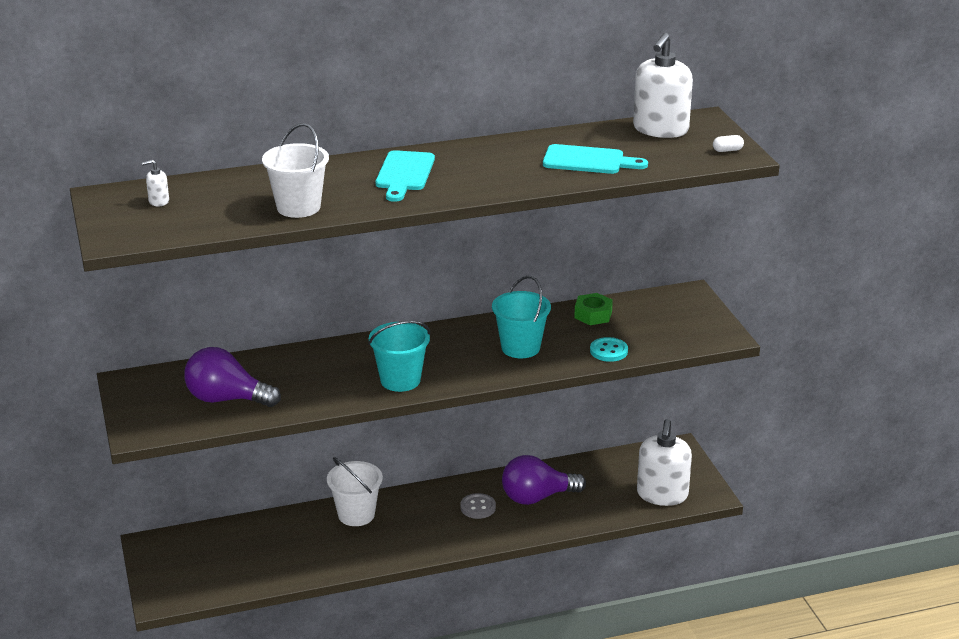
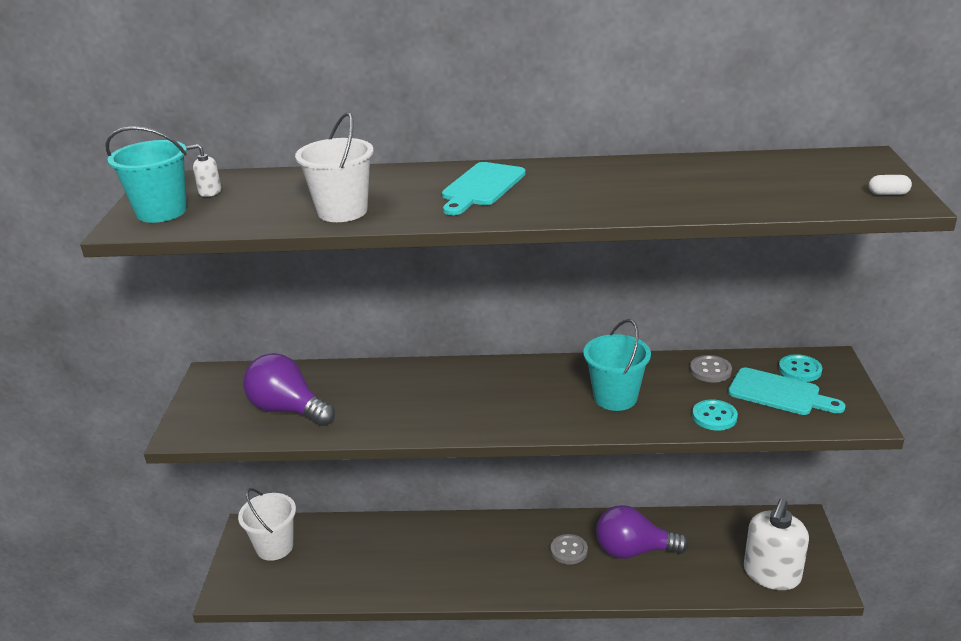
camera: 20 degrees right, 0 degrees up
white bucket [327,457,383,526] -> white bucket moved to [238,488,296,561]
turquoise bucket [368,321,430,392] -> turquoise bucket moved to [105,126,187,223]
turquoise cutting board [543,144,648,174] -> turquoise cutting board moved to [728,367,845,415]
green nut [574,293,613,325] -> grey button [690,355,732,382]
white soap dispenser [633,33,693,138] -> none
none -> turquoise button [779,354,822,382]

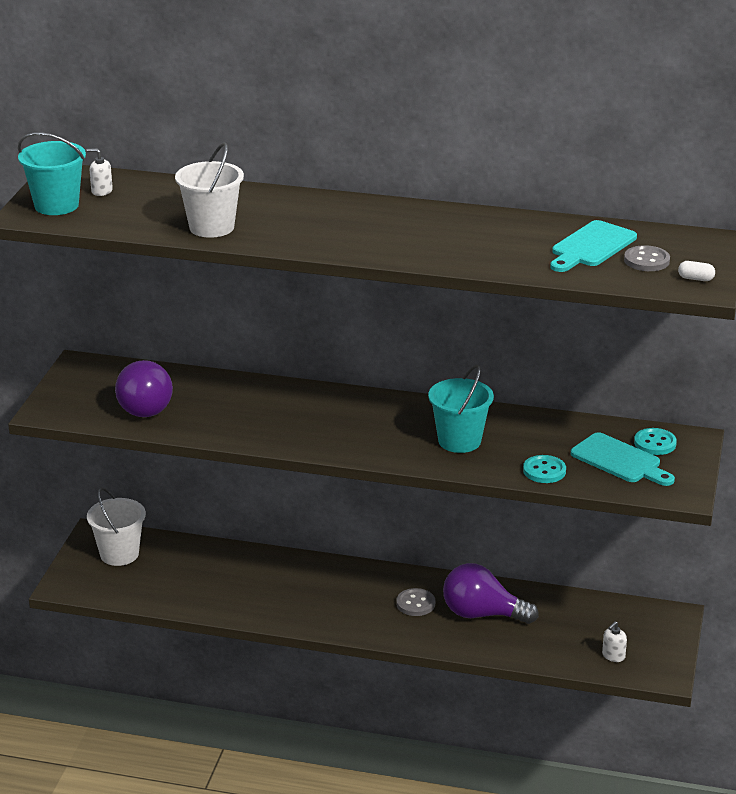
camera: 10 degrees right, 0 degrees up
purple light bulb [243,353,335,426] -> purple light bulb turned 135 degrees counterclockwise [115,360,173,417]
turquoise cutting board [442,162,526,215] -> turquoise cutting board moved to [550,220,637,272]
grey button [690,355,732,382] -> grey button moved to [624,245,670,271]
white soap dispenser [744,498,809,590] -> white soap dispenser [602,621,627,662], size x0.41

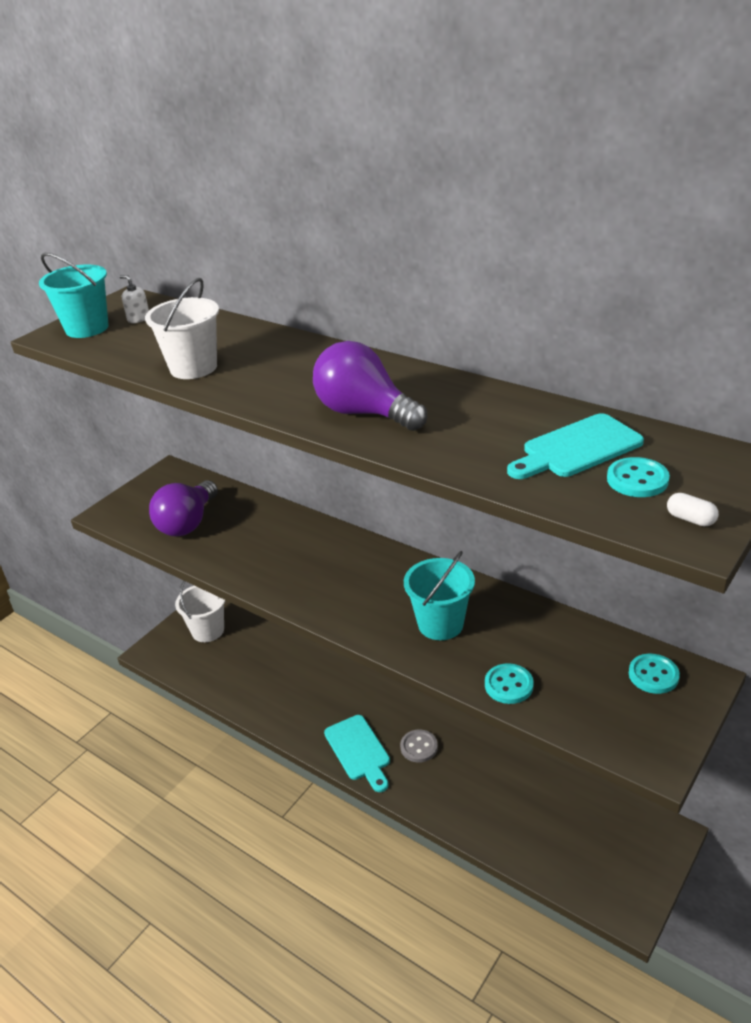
camera: 25 degrees right, 5 degrees up
purple light bulb [443,563,539,624] -> purple light bulb moved to [313,341,427,431]
turquoise cutting board [571,432,675,486] -> turquoise cutting board moved to [324,715,390,792]
white soap dispenser [602,621,627,662] -> none
grey button [624,245,670,271] -> turquoise button [607,457,670,497]

